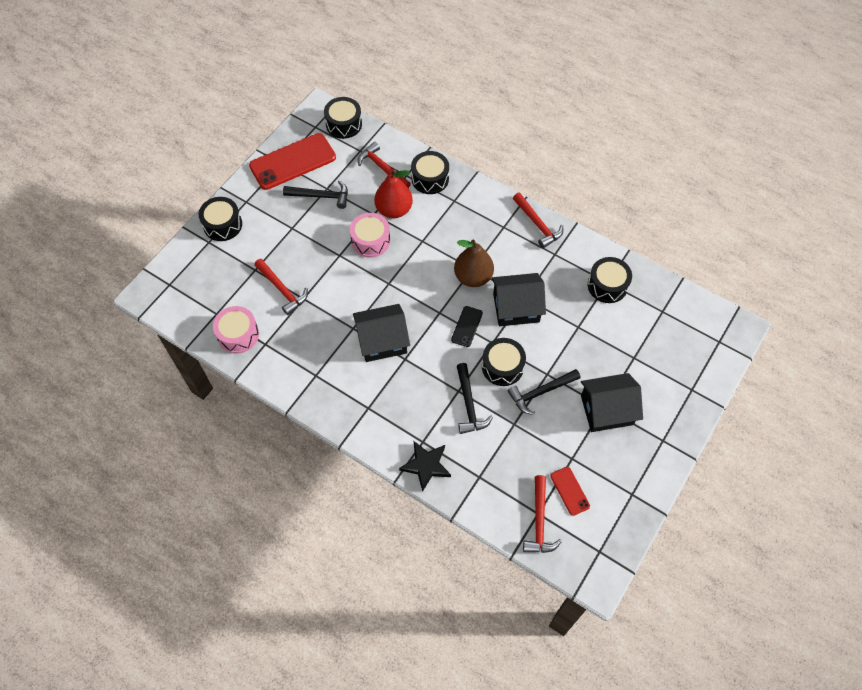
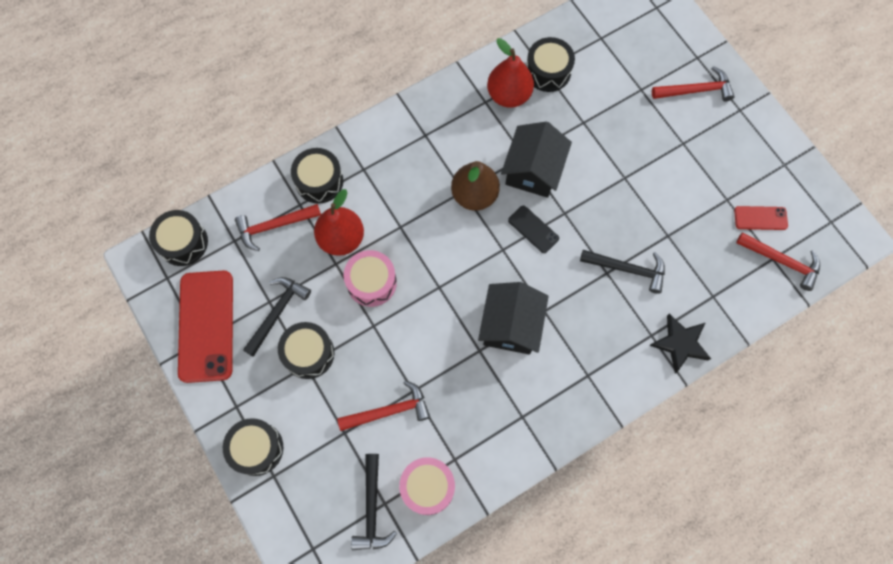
camera: 65 degrees left, 10 degrees up
black drum [482,338,526,386] -> black drum moved to [278,322,335,379]
black hammer [507,369,580,415] -> black hammer moved to [351,454,397,550]
red hammer [513,193,563,248] -> red hammer moved to [652,66,735,101]
black house [581,373,643,432] -> none
none -> red pear [487,38,534,108]

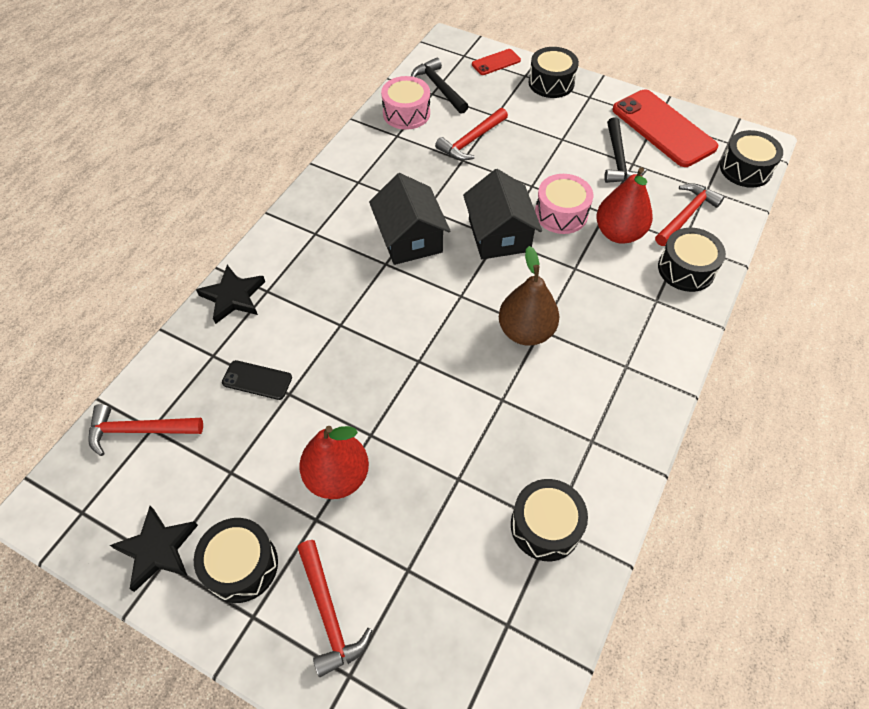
camera: 150 degrees right, 15 degrees down
black drum [278,322,335,379] -> black drum moved to [194,518,278,603]
red pear [487,38,534,108] -> red pear moved to [299,426,369,499]
black house [501,121,572,198] -> black house moved to [463,169,542,259]
black phone [508,206,559,253] -> black phone moved to [222,360,292,400]
black hammer [580,250,665,294] -> none
red hammer [652,66,735,101] -> red hammer turned 75 degrees counterclockwise [297,540,372,677]
red phone [734,206,788,230] -> red phone moved to [472,49,521,75]
none -> black star [110,506,198,592]

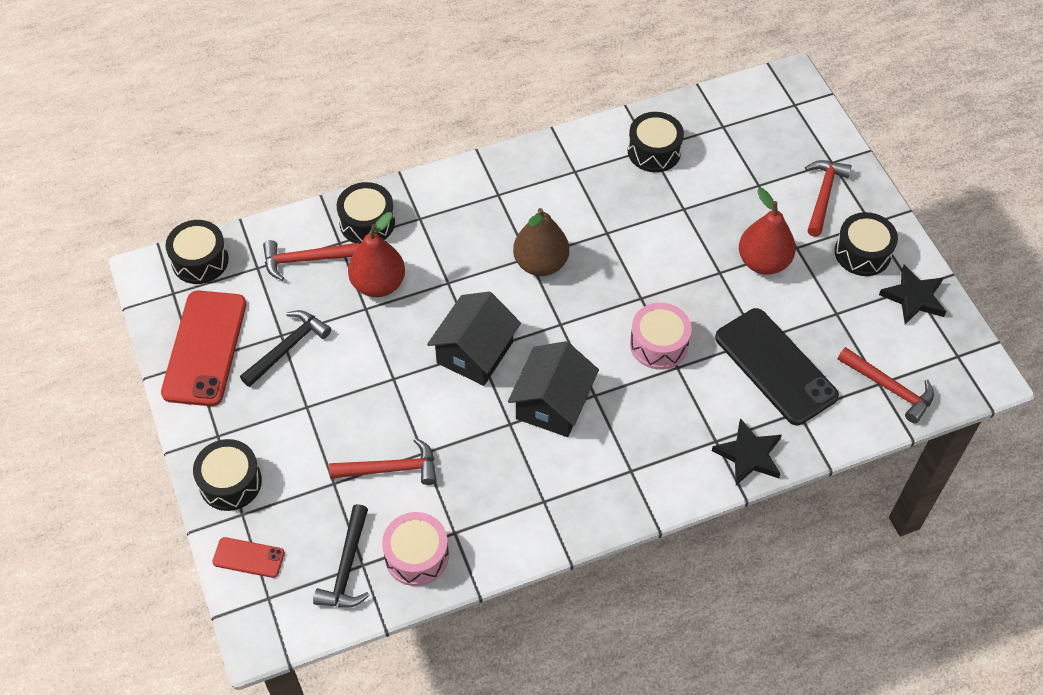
camera: 140 degrees left, 0 degrees up
black phone [222,360,292,400] -> black phone [715,308,839,425], size x2.09
pink drum [535,174,593,234] -> pink drum moved to [630,303,692,370]

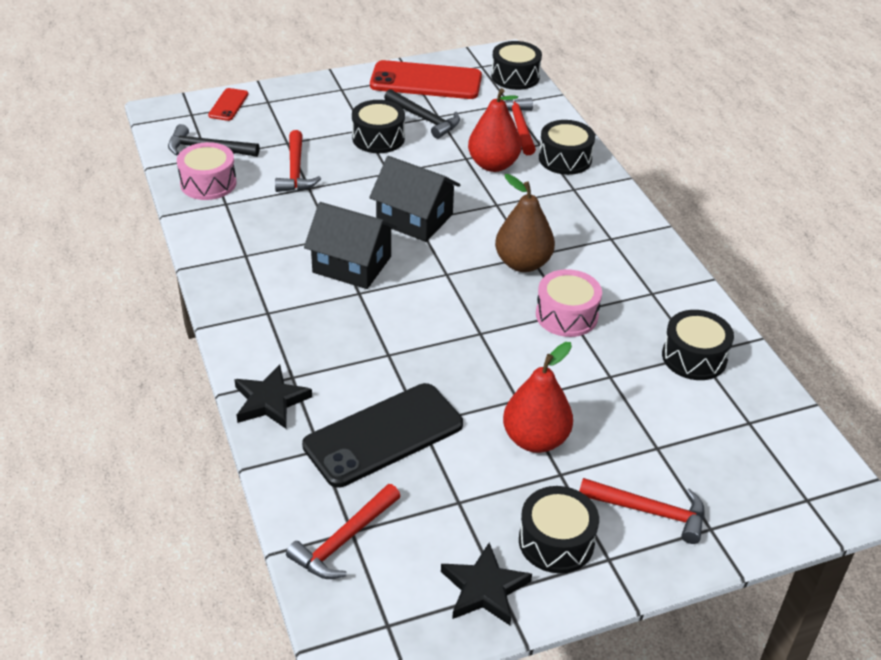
camera: 90 degrees right, 15 degrees down
black drum [193,439,262,511] -> black drum moved to [352,100,405,153]
pink drum [630,303,692,370] -> pink drum moved to [536,269,602,337]

